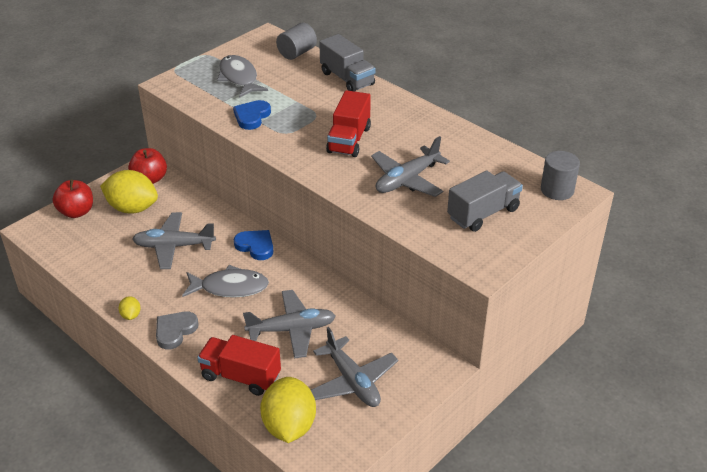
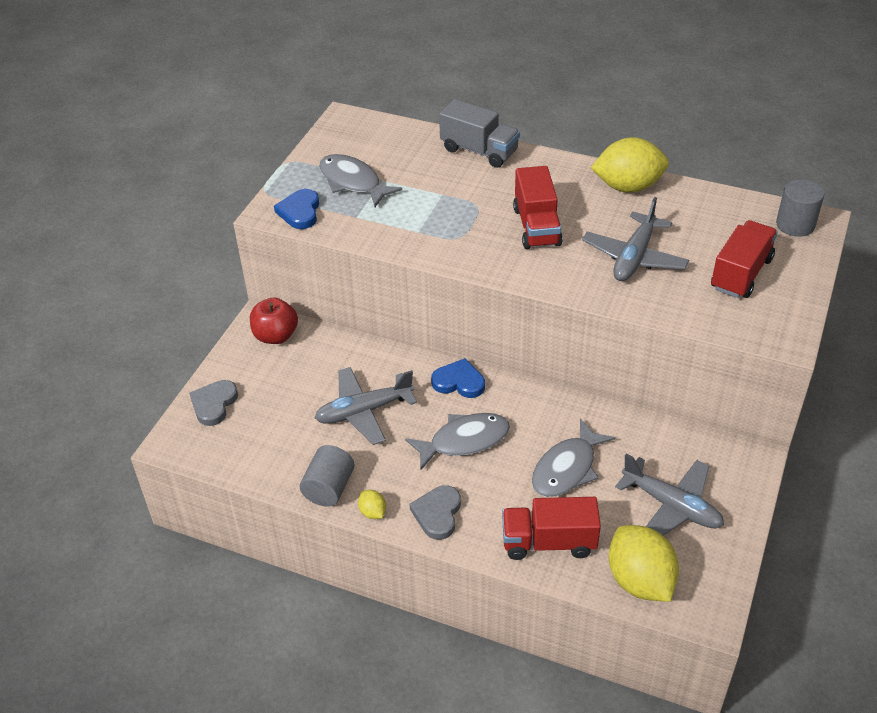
camera: 20 degrees left, 5 degrees up
red apple [52,179,93,218] -> grey heart [189,380,238,426]
yellow lemon [100,170,158,214] -> yellow lemon moved to [591,137,669,192]
blue heart [233,100,271,130] -> blue heart moved to [274,189,319,229]
grey plane [243,290,336,359] -> grey fish [532,419,615,497]
grey cylinder [276,22,317,60] -> grey cylinder moved to [300,445,355,507]
grey truck [447,171,523,232] -> red truck [711,220,778,298]

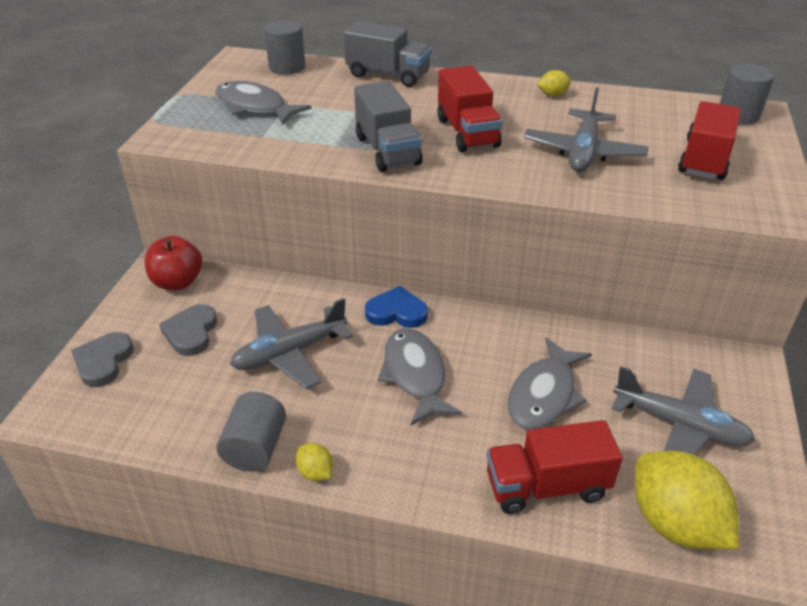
camera: 10 degrees left, 5 degrees down
blue heart [274,189,319,229] -> none
grey fish [405,413,510,470] -> grey fish turned 75 degrees counterclockwise [378,328,462,426]
grey heart [409,486,461,540] -> grey heart moved to [159,304,217,356]
yellow lemon [591,137,669,192] -> yellow lemon [537,70,572,96], size x0.44
none -> grey cylinder [264,20,306,74]
none -> grey truck [354,81,422,172]

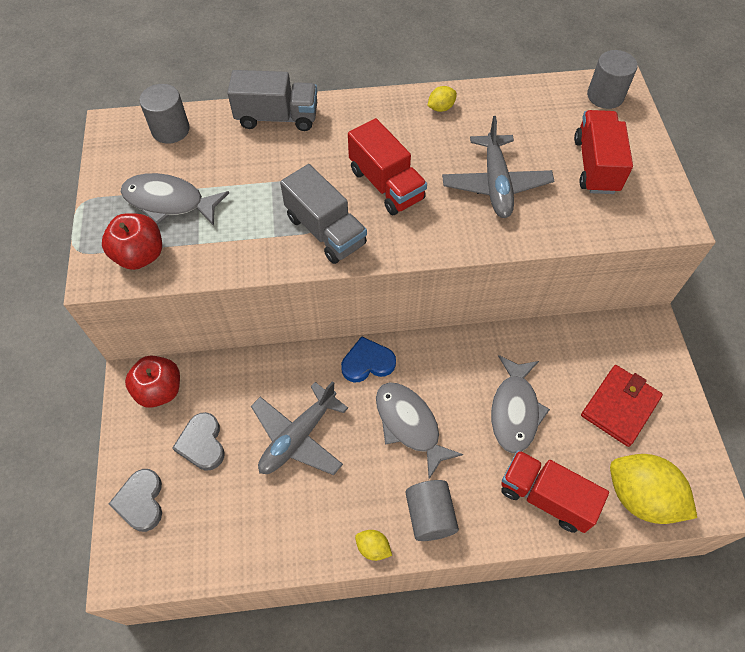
camera: 20 degrees left, 20 degrees up
grey cylinder [216,392,286,471] -> grey cylinder moved to [406,480,459,541]
red truck [486,420,623,514] -> red truck turned 60 degrees clockwise [501,450,609,533]
grey plane [612,366,755,455] -> red wallet [581,365,663,447]
none -> red apple [102,213,162,270]

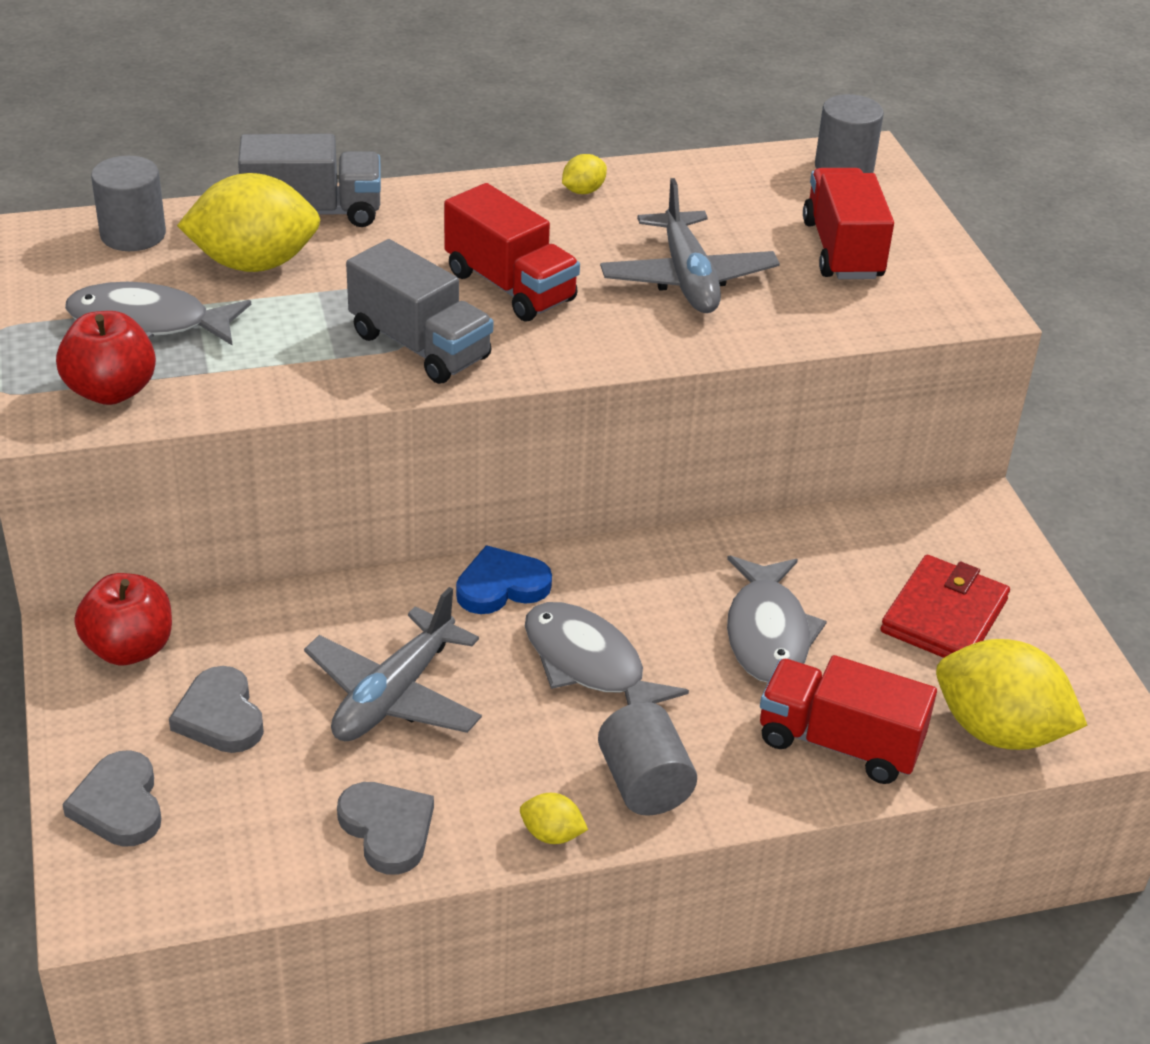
camera: 10 degrees left, 20 degrees down
none -> yellow lemon [177,173,320,272]
none -> grey heart [337,782,434,875]

